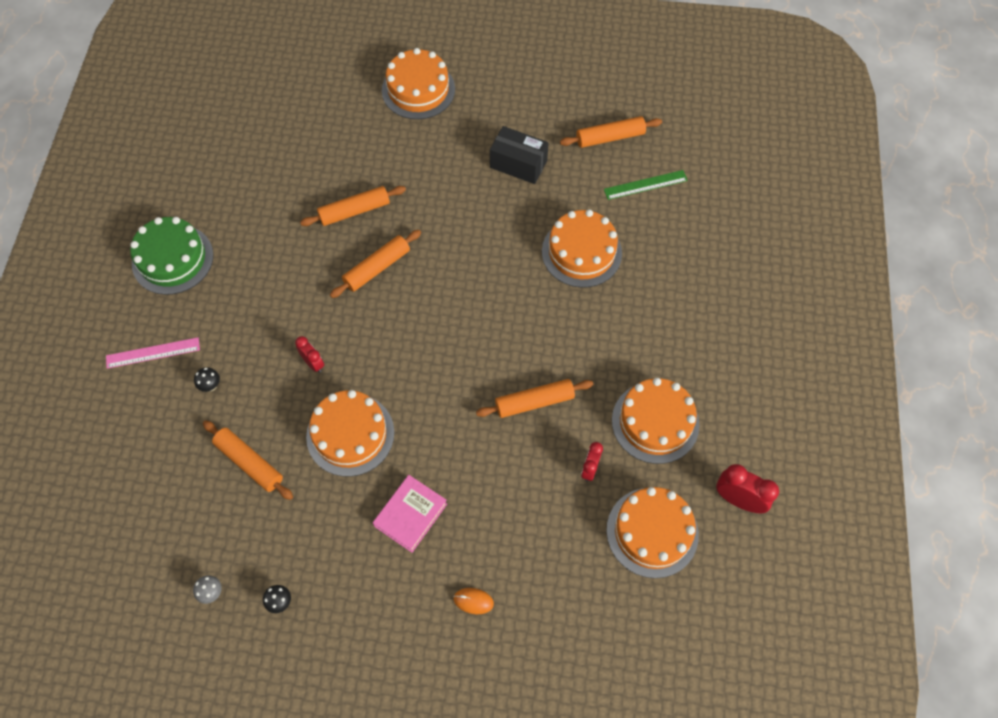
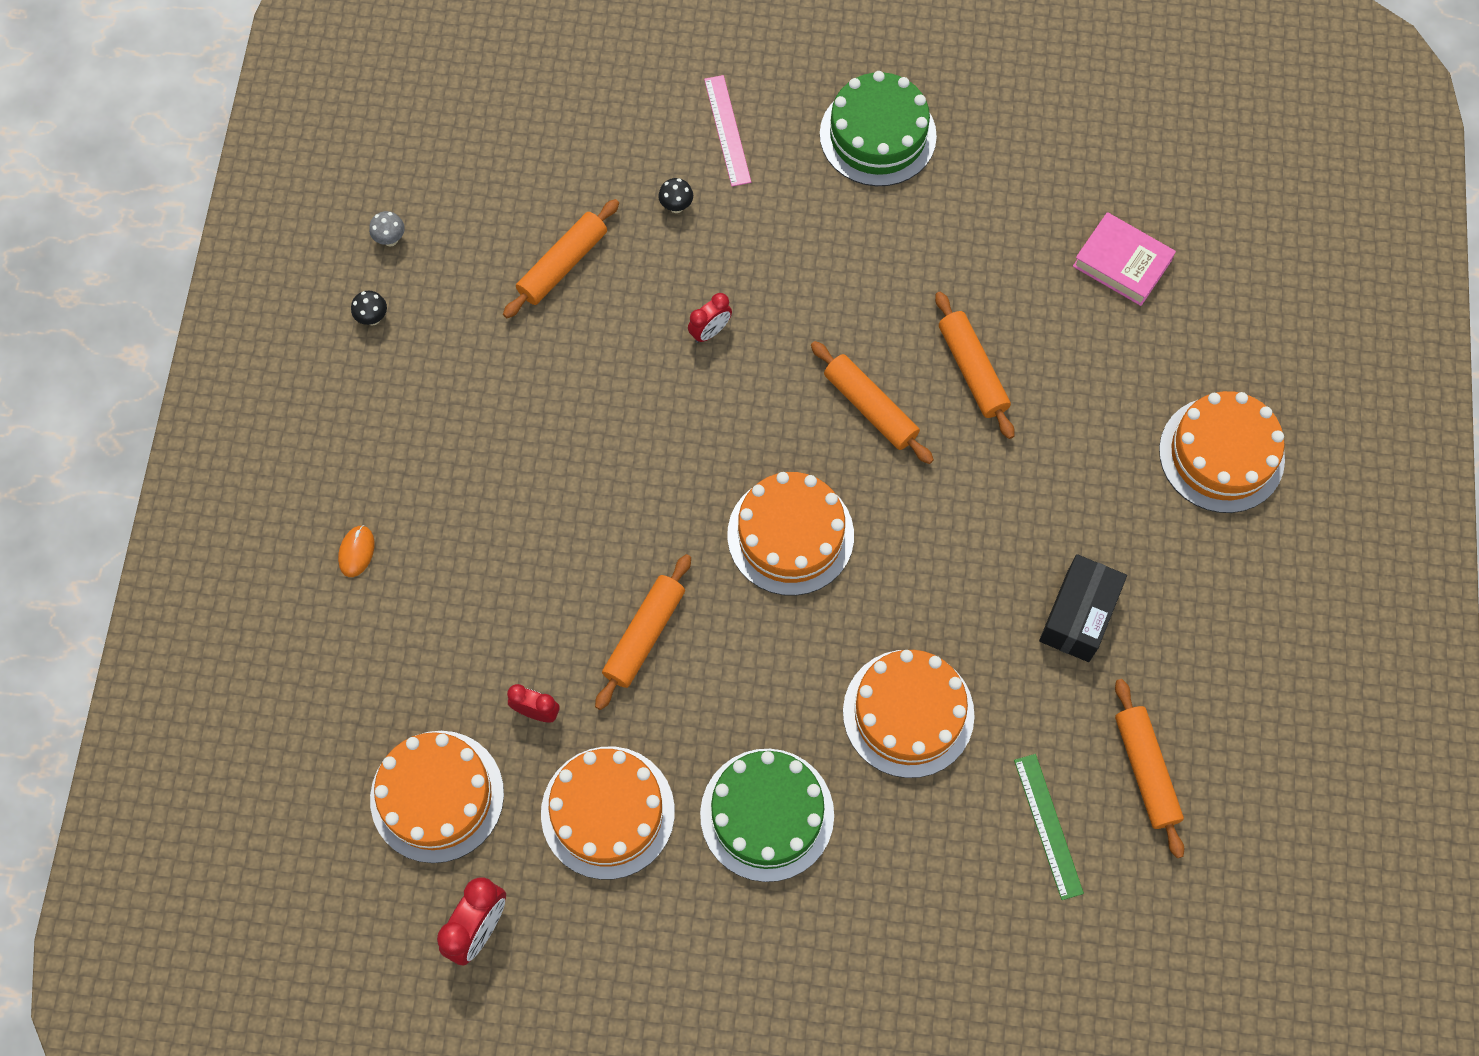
camera: 90 degrees right, 5 degrees up
orange cake [306,390,394,477] -> orange cake moved to [727,472,854,596]
pink book [373,475,447,553] -> pink book moved to [1073,212,1176,306]
orange rolling pin [476,379,593,418] -> orange rolling pin turned 45 degrees clockwise [595,554,691,710]
none -> green cake [700,749,834,882]

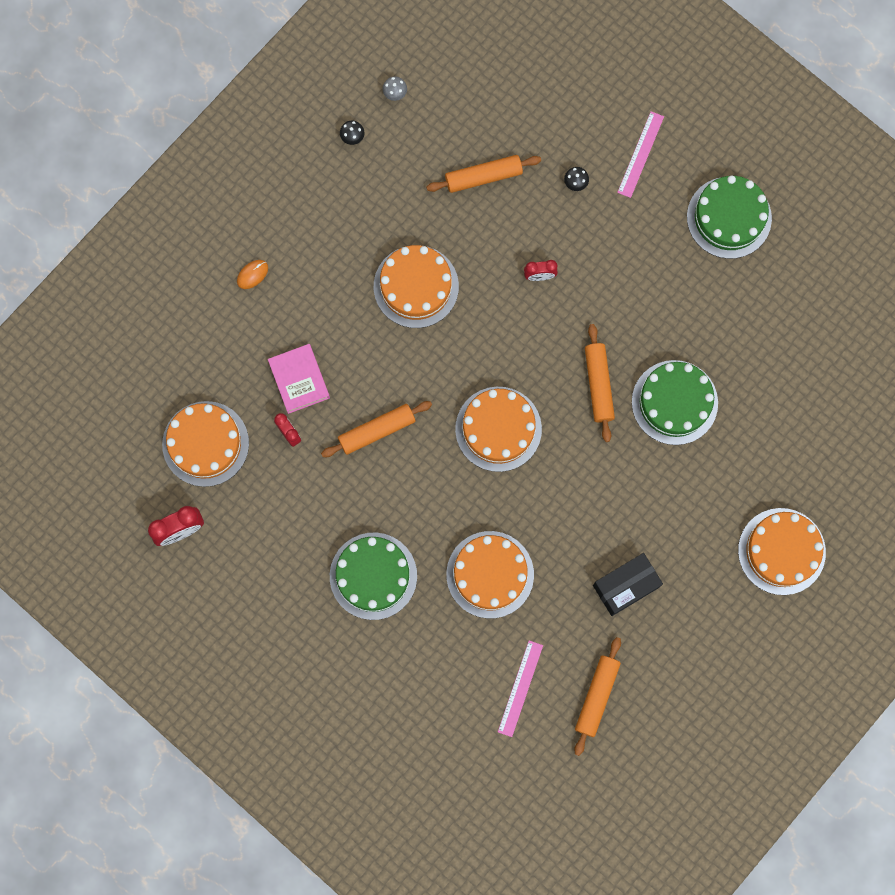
camera: 35 degrees right, 10 degrees up
orange cake [541,747,675,880] -> orange cake moved to [374,245,459,328]
orange rolling pin [935,292,1014,439] -> green cake [632,360,718,445]
green ruler [1014,754,1084,900] -> pink ruler [498,640,543,737]
pink book [1073,212,1176,306] -> pink book moved to [268,344,330,414]

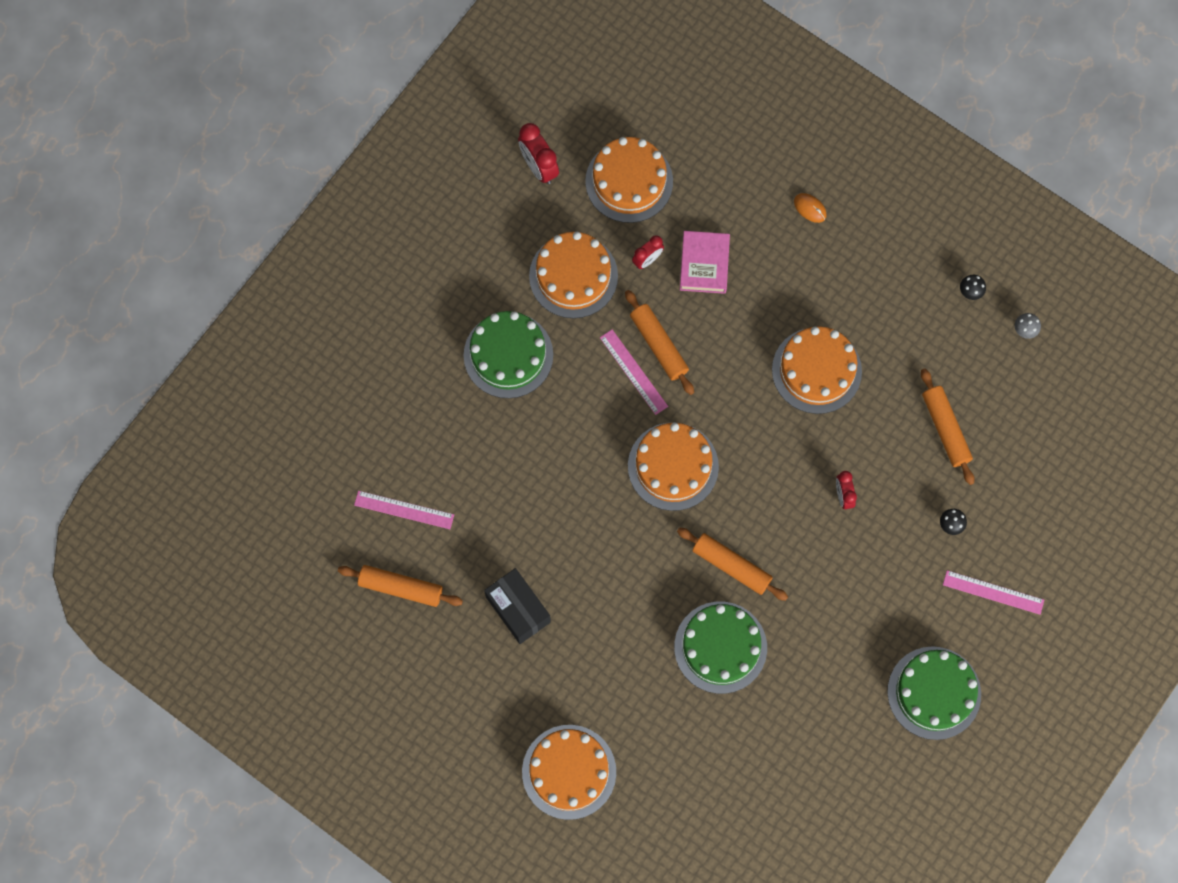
camera: 85 degrees right, 5 degrees down
pink book [268,344,330,414] -> pink book turned 60 degrees counterclockwise [680,231,730,294]
orange cake [446,531,534,618] -> orange cake moved to [529,232,618,318]
orange rolling pin [585,324,615,442] -> orange rolling pin turned 45 degrees clockwise [677,527,788,601]
none -> pink ruler [600,329,668,415]

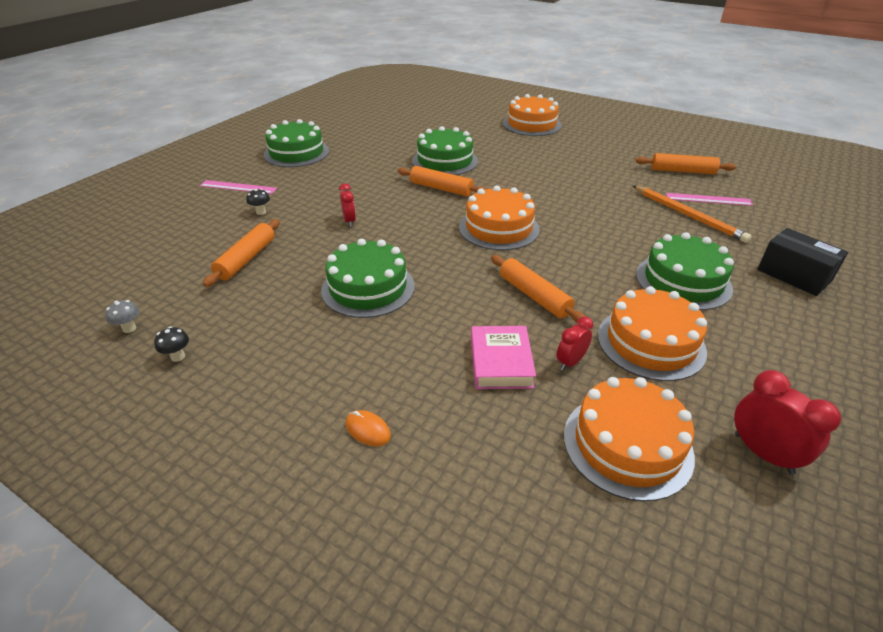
camera: 175 degrees right, 35 degrees down
black box [484,568,551,644] -> black box moved to [757,228,848,296]
pink ruler [600,329,668,415] -> none
orange cake [772,326,862,414] -> green cake [321,238,415,318]
orange rolling pin [921,369,975,485] -> orange rolling pin turned 45 degrees clockwise [203,219,280,287]
none -> orange pencil [633,186,752,243]

